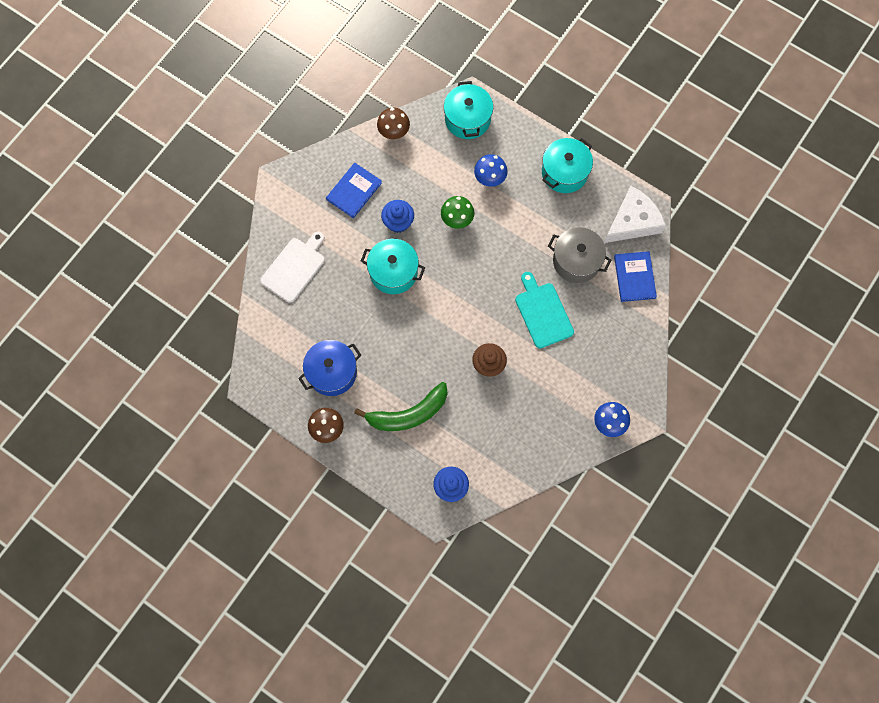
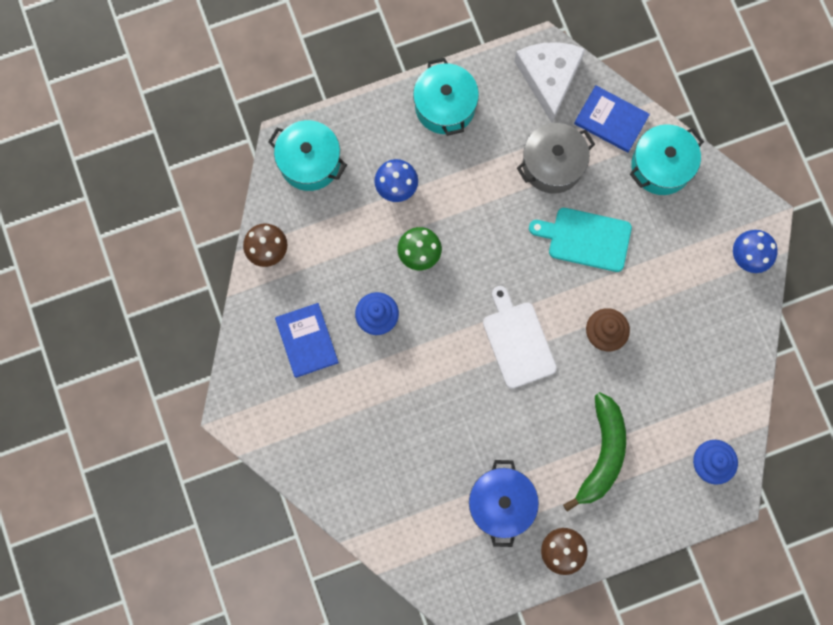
camera: 55 degrees left, 5 degrees up
white cutting board [260,231,325,303] -> white cutting board moved to [483,286,557,389]
turquoise pot [361,239,425,294] -> turquoise pot moved to [630,124,704,195]

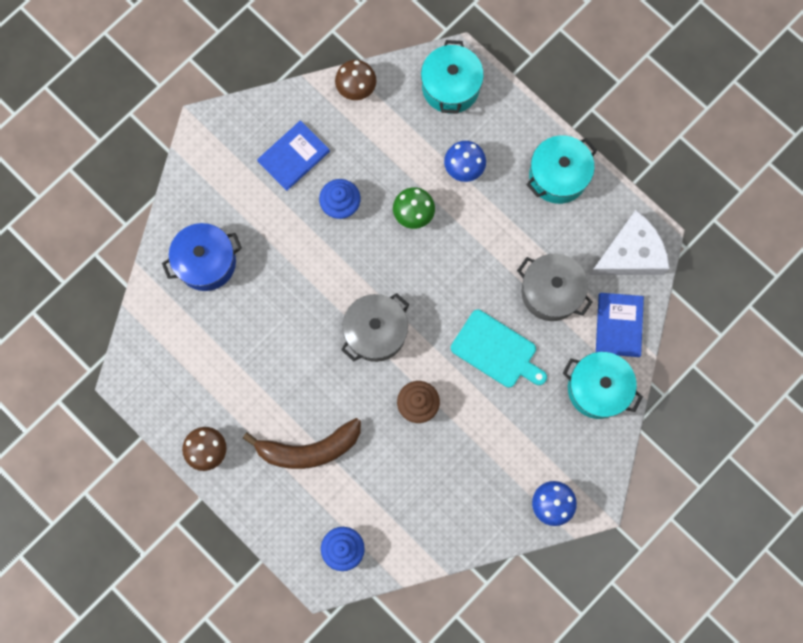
camera: 65 degrees right, 0 degrees up
blue pot [469,460,539,547] -> blue pot moved to [162,223,242,291]
white cutting board [483,286,557,389] -> grey pot [341,293,409,362]
turquoise cutting board [529,208,632,272] -> turquoise cutting board turned 135 degrees clockwise [451,310,547,388]
green banana [563,392,626,512] -> brown banana [243,418,361,469]

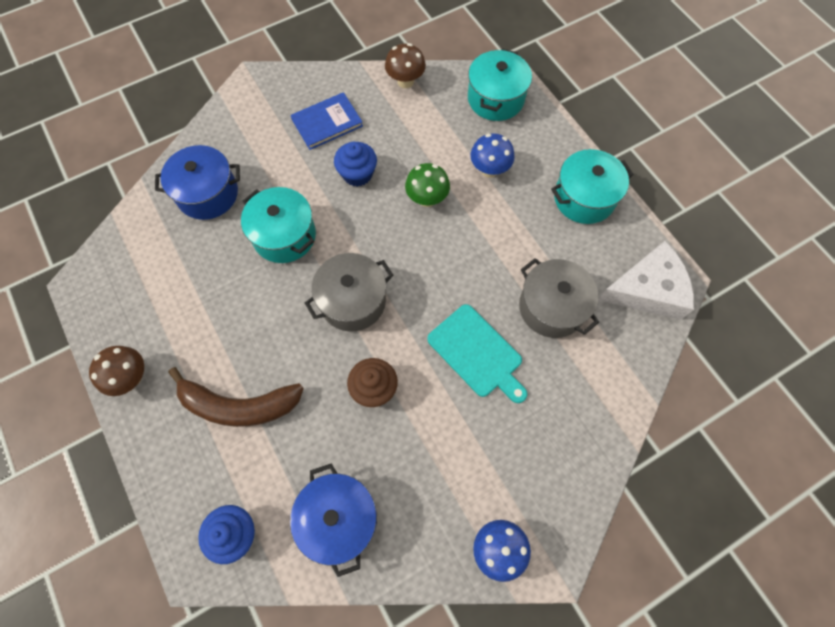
camera: 15 degrees right, 10 degrees down
turquoise pot [563,352,643,419] -> turquoise pot moved to [241,187,316,263]
blue book [596,293,644,357] -> none
none -> blue pot [290,464,377,577]

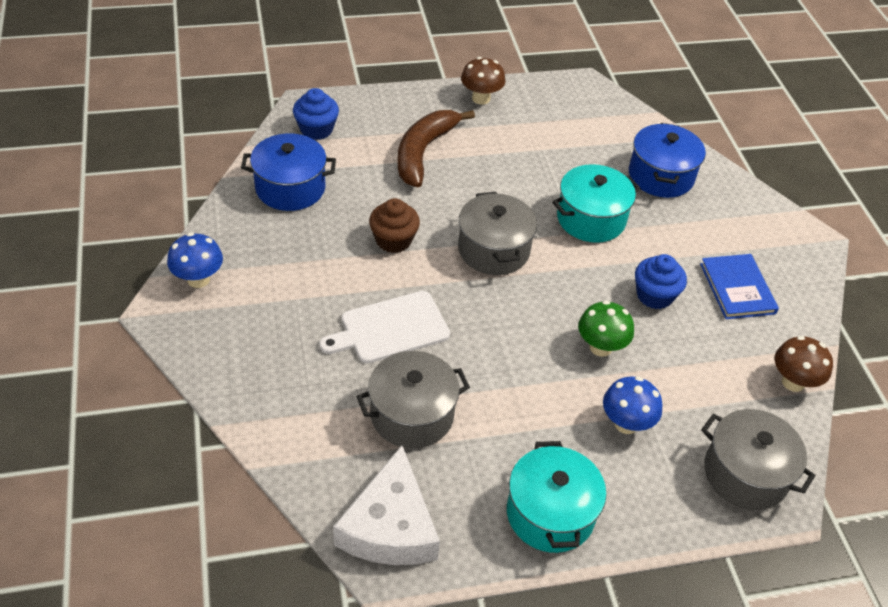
camera: 105 degrees right, 20 degrees down
turquoise cutting board [427,304,527,403] -> white cutting board [320,291,450,363]
turquoise pot [468,49,532,121] -> grey pot [701,409,815,510]

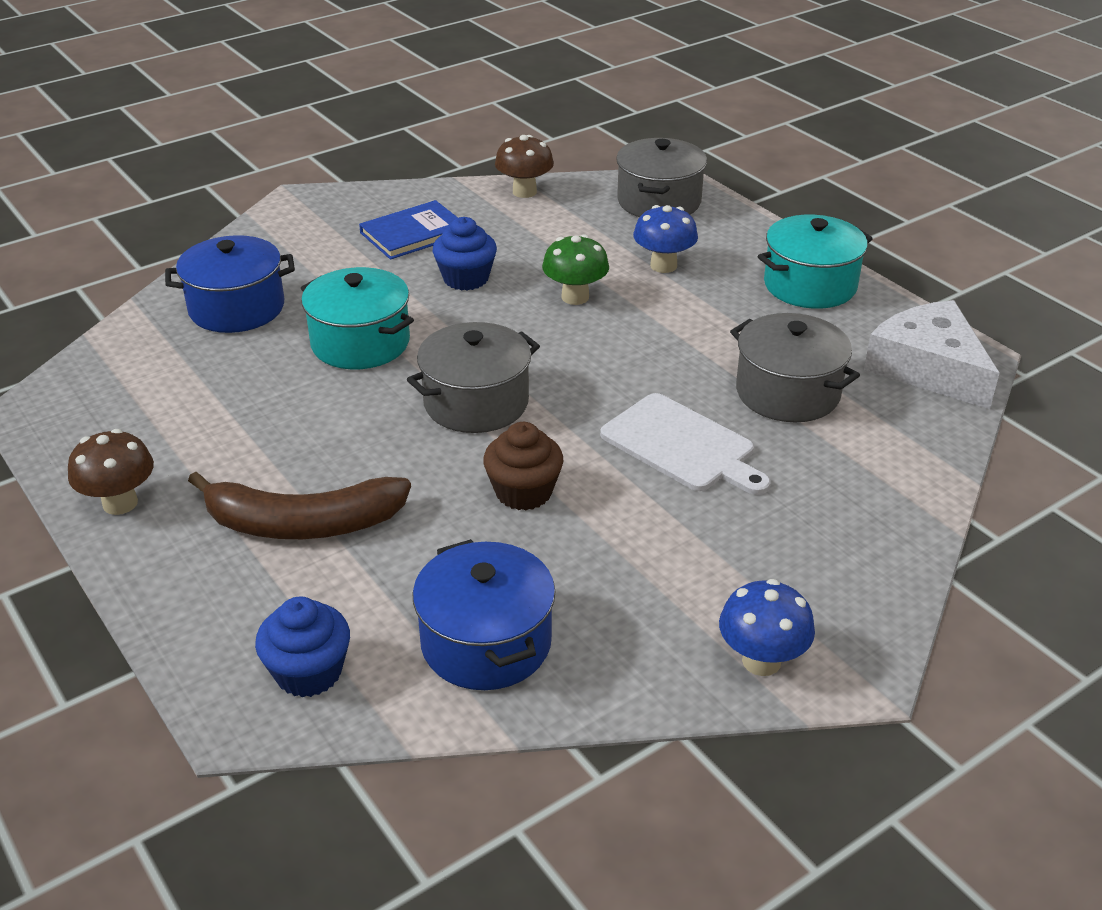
camera: 110 degrees left, 10 degrees down
white cheese [333,445,440,565] -> white cheese turned 105 degrees counterclockwise [864,300,999,409]

